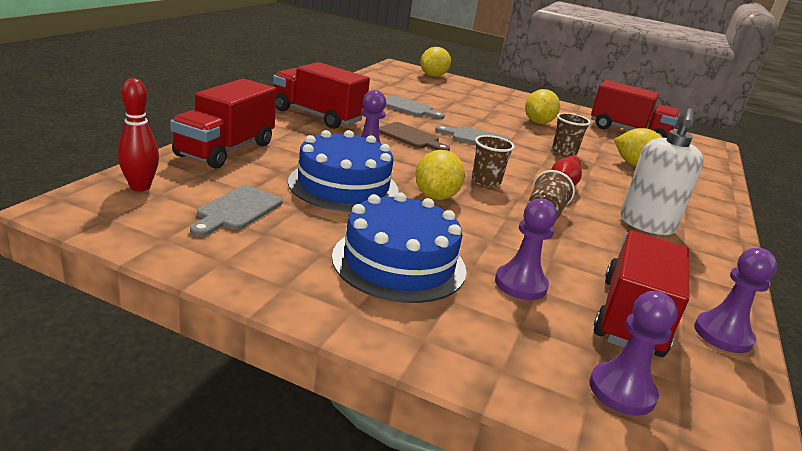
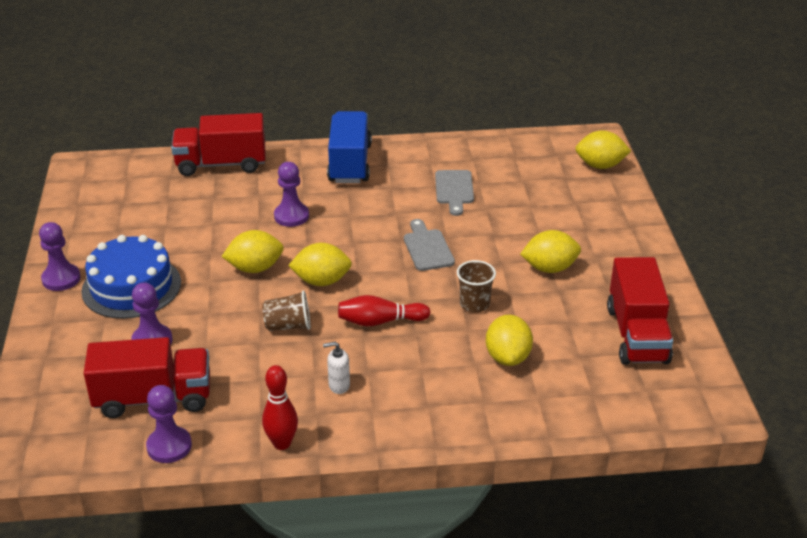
camera: 65 degrees right, 10 degrees up
red bowling pin [117,78,159,191] -> red bowling pin moved to [262,365,298,450]
grey cutting board [190,185,283,237] -> none
red truck [273,62,370,129] -> blue truck [327,111,372,183]
blue cake [288,130,399,212] -> none
brown cutting board [379,122,450,151] -> none
brown cup [472,135,515,187] -> yellow lemon [288,243,352,286]
purple pawn [589,291,677,416] -> purple pawn moved to [39,222,81,291]
white soap dispenser [621,108,704,235] -> white soap dispenser [323,342,350,394], size x0.47

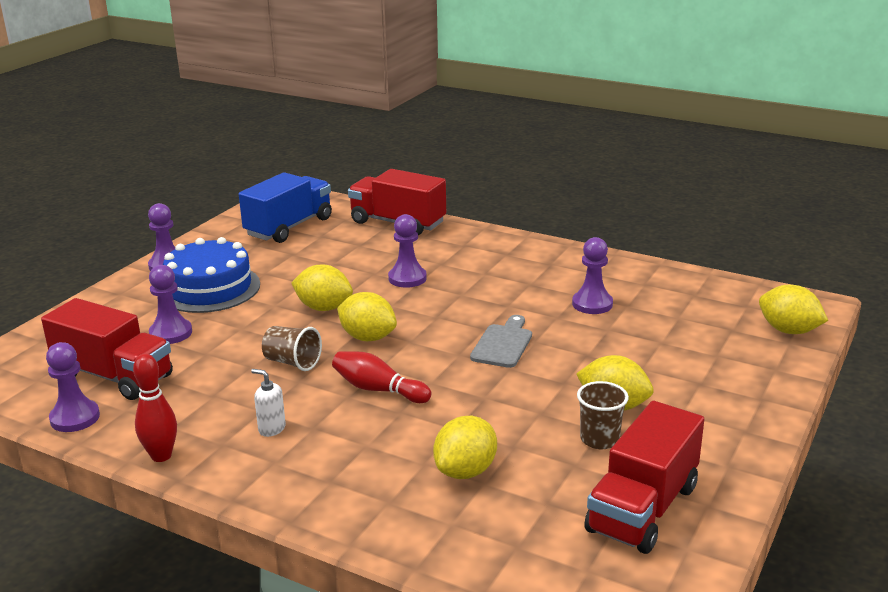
camera: 35 degrees right, 10 degrees down
blue truck [327,111,372,183] -> blue truck moved to [239,172,332,243]
grey cutting board [435,170,474,216] -> purple pawn [572,237,613,314]
brown cup [457,260,496,313] -> brown cup moved to [577,381,629,449]

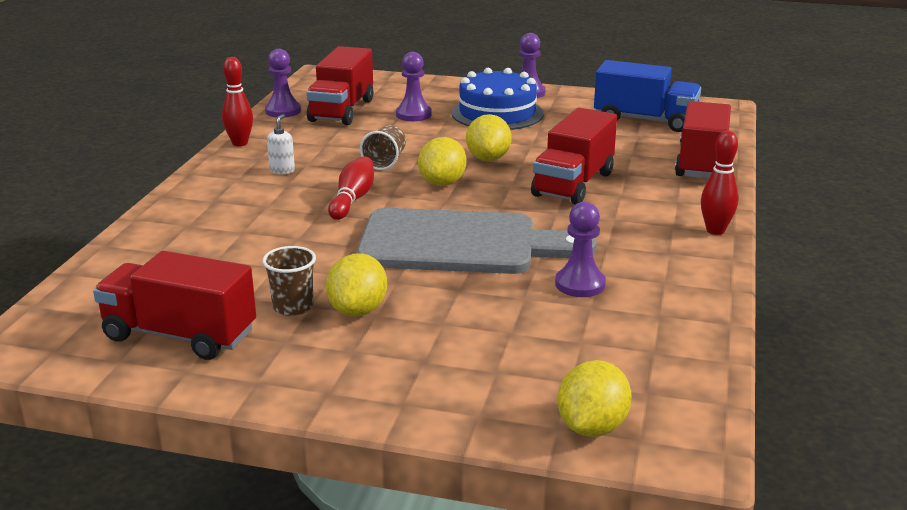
camera: 75 degrees right, 0 degrees up
purple pawn [388,214,427,288] -> red truck [531,108,617,205]
yellow lemon [433,416,497,479] -> none
grey cutting board [470,315,532,368] -> grey cutting board [357,208,597,274], size x2.23
none -> red bowling pin [701,131,738,235]

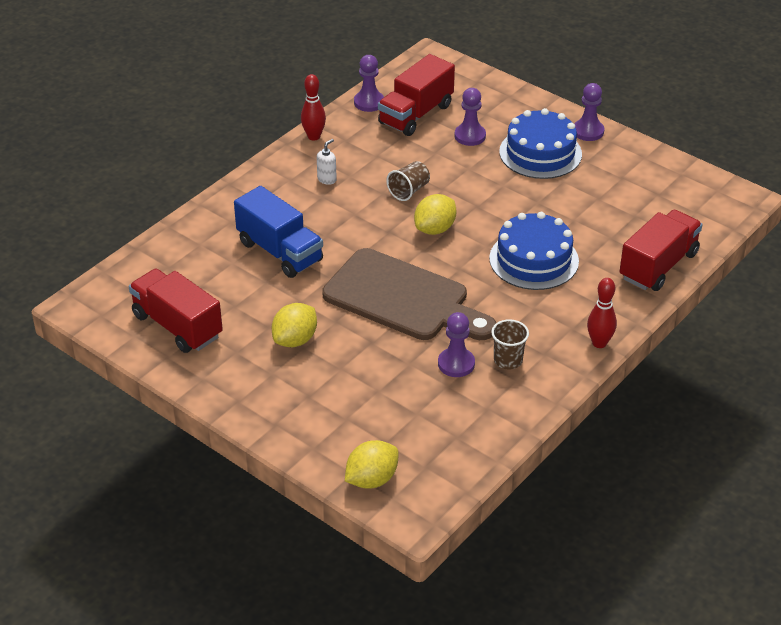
camera: 25 degrees right, 15 degrees up
brown cup [262,246,316,316] -> brown cup moved to [491,319,529,370]
red bowling pin [328,156,374,220] -> none
grey cutting board [357,208,597,274] -> brown cutting board [322,248,496,340]
yellow lemon [466,114,512,161] -> none
red truck [531,108,617,205] -> blue cake [489,212,579,290]
blue truck [594,60,701,132] -> blue truck moved to [234,186,323,278]

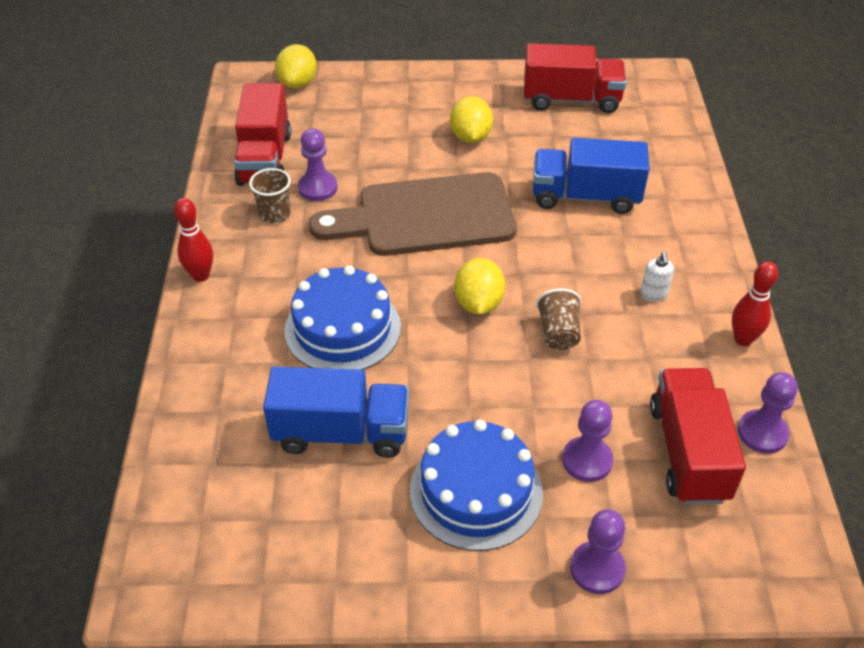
camera: 140 degrees right, 5 degrees up
purple pawn [574,83,604,141] -> purple pawn moved to [570,509,626,594]
red truck [619,210,703,291] -> red truck moved to [234,83,291,186]
none -> blue truck [263,367,409,458]

